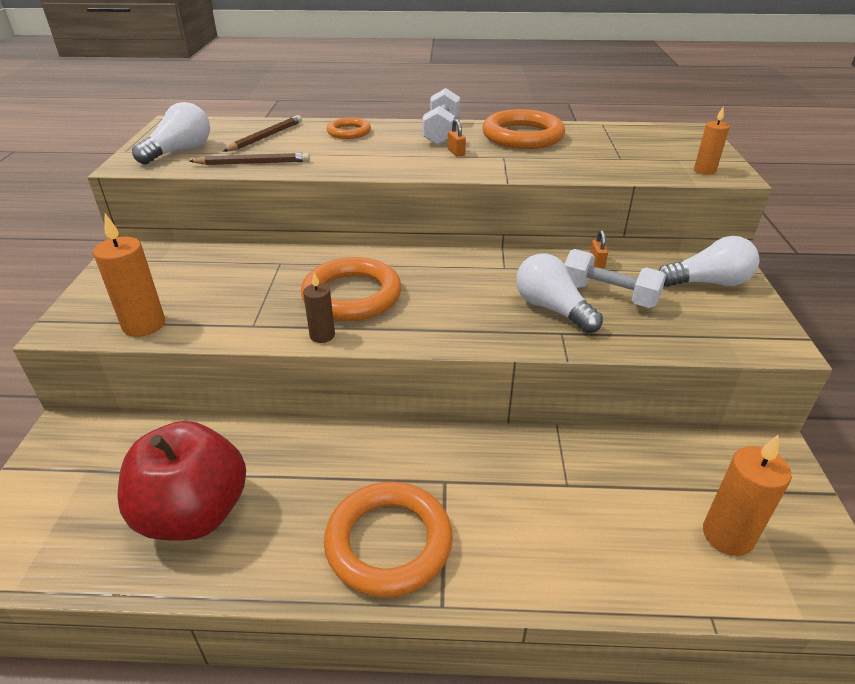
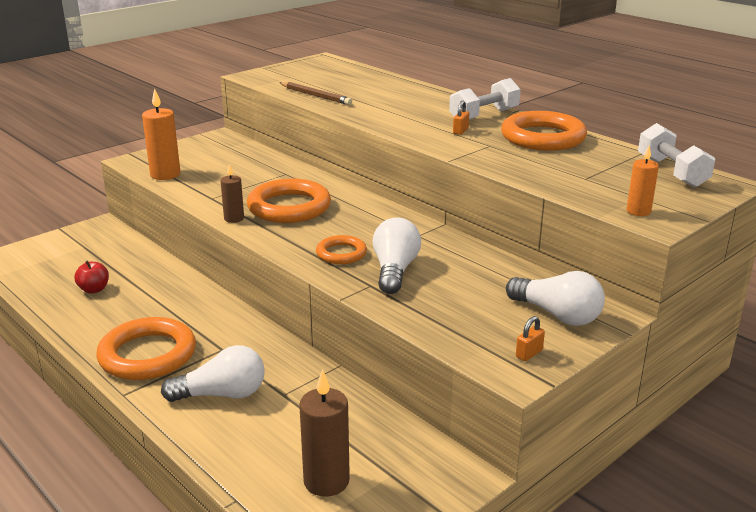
camera: 45 degrees right, 10 degrees down
red apple [117,421,246,541] -> red apple [74,260,109,294], size x0.41
white light bulb [132,102,210,164] -> white light bulb moved to [161,345,265,402]
brown pencil [223,115,302,152] -> none
orange ring [327,118,371,139] -> orange ring moved to [316,235,367,264]
white dumbbell [564,249,666,308] -> white dumbbell moved to [638,123,715,188]
orange padlock [590,230,608,268] -> orange padlock moved to [516,316,545,361]
orange candle [703,435,792,556] -> brown candle [299,369,350,497]

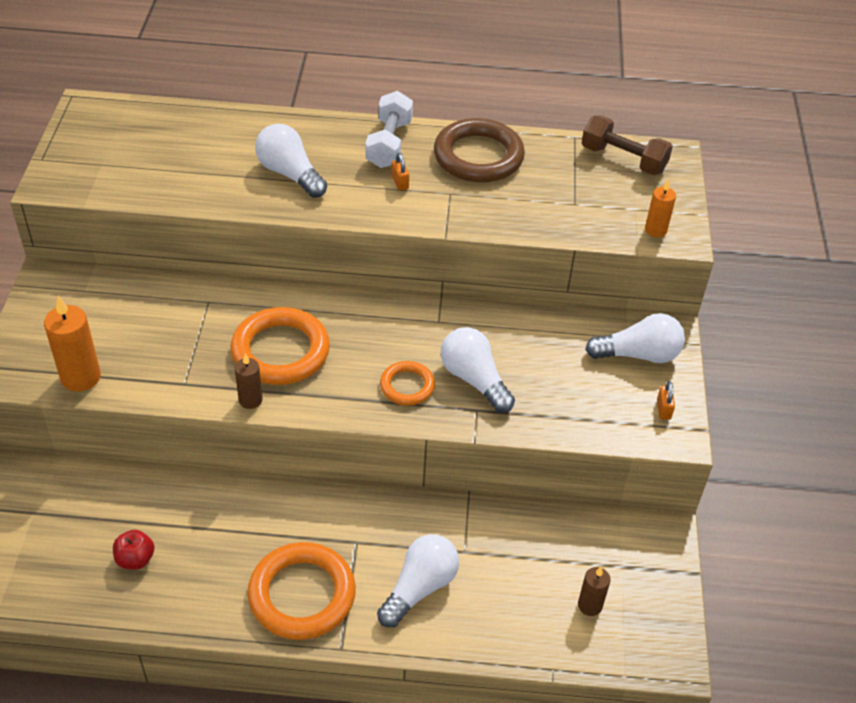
camera: 45 degrees left, 20 degrees up
brown pencil [280,82,352,105] -> none
brown candle [299,369,350,497] -> brown candle [578,567,611,616], size x0.60
orange ring [501,111,587,151] -> brown ring [434,118,525,182]
white dumbbell [638,123,715,188] -> brown dumbbell [582,115,673,175]
none -> white light bulb [255,124,327,198]

